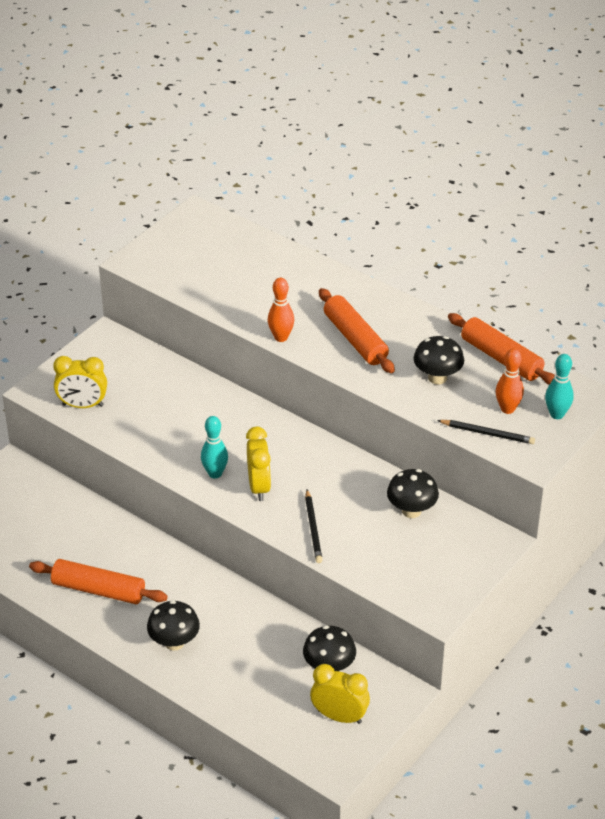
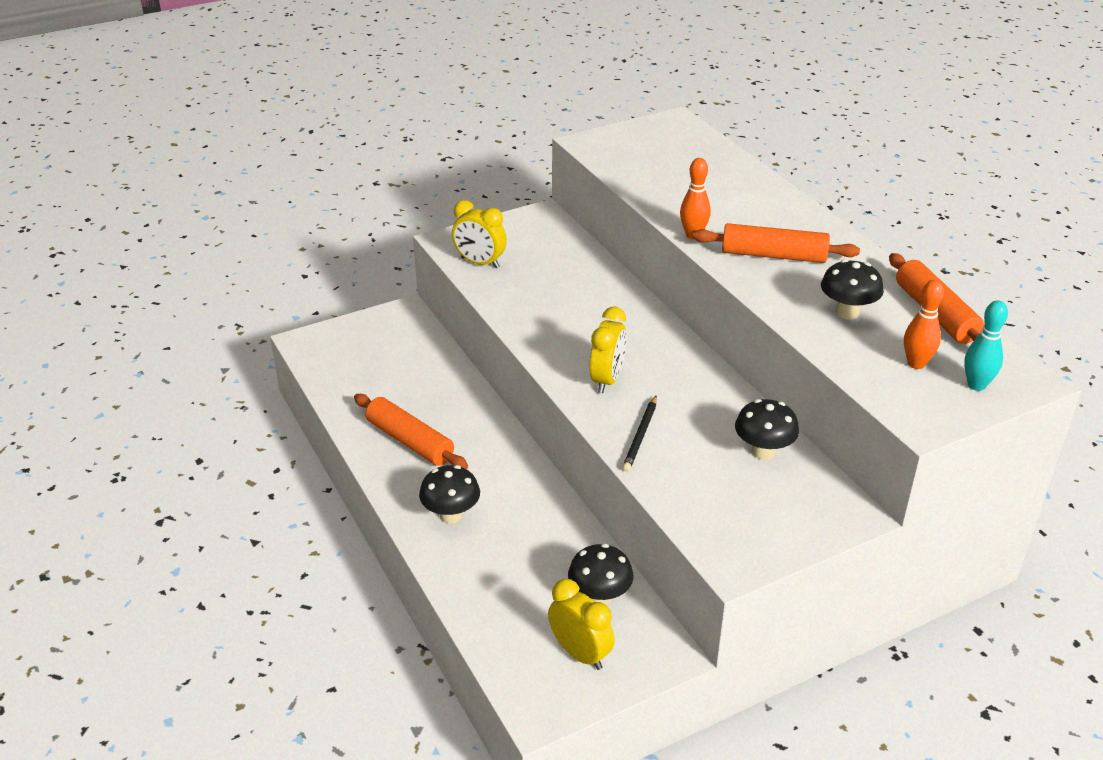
camera: 25 degrees right, 5 degrees down
turquoise bowling pin [201,416,228,479] -> none
orange rolling pin [319,288,395,373] -> orange rolling pin turned 75 degrees counterclockwise [693,223,860,263]
black pencil [437,420,535,444] -> none

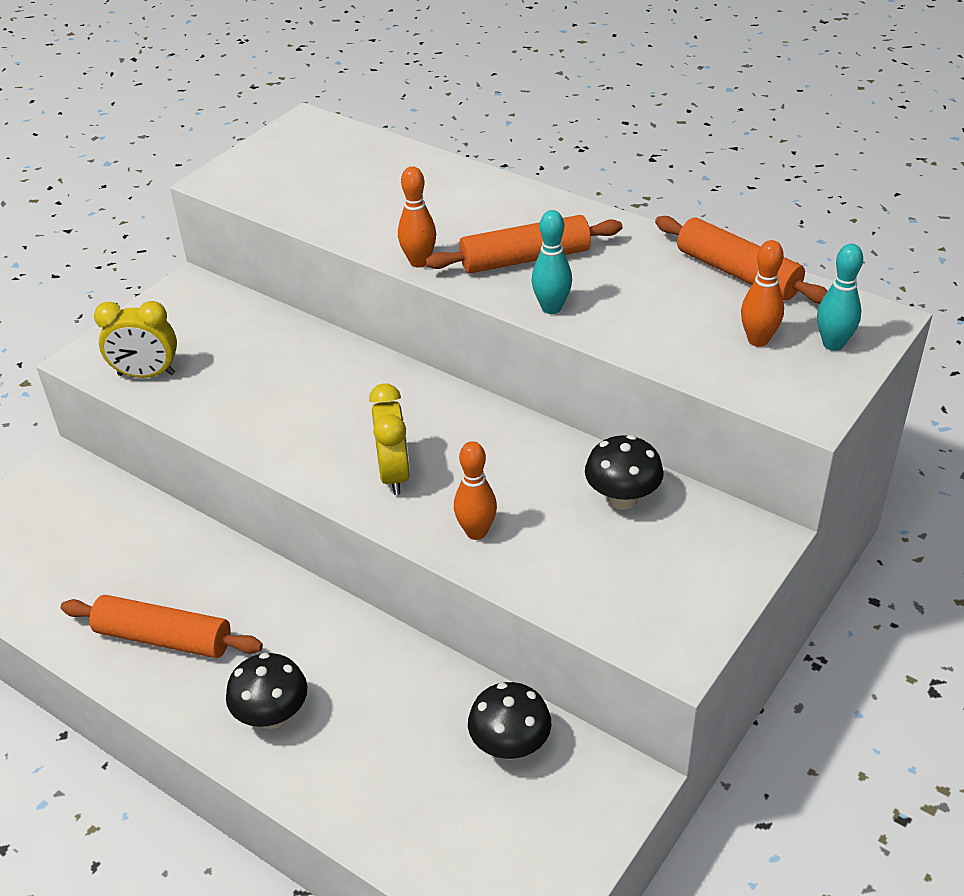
camera: 25 degrees left, 5 degrees up
yellow clock [548,579,615,670] -> none
black pencil [622,396,657,472] -> orange bowling pin [454,441,497,540]
black mushroom [821,259,884,320] -> none
none -> turquoise bowling pin [532,210,572,314]

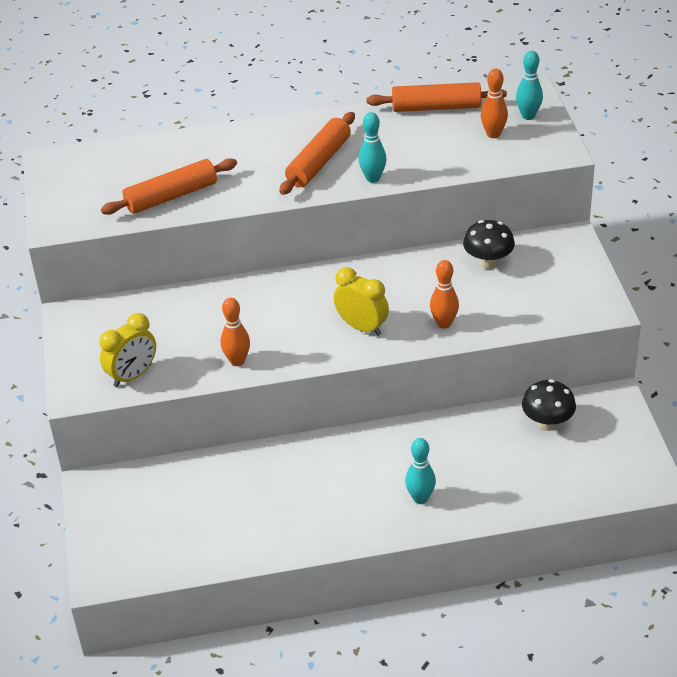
camera: 45 degrees left, 0 degrees up
orange rolling pin [61,595,263,658] -> orange rolling pin moved to [101,158,237,215]
black mushroom [226,653,308,729] -> turquoise bowling pin [405,438,436,504]
orange bowling pin [398,166,436,268] -> orange bowling pin moved to [221,298,250,366]

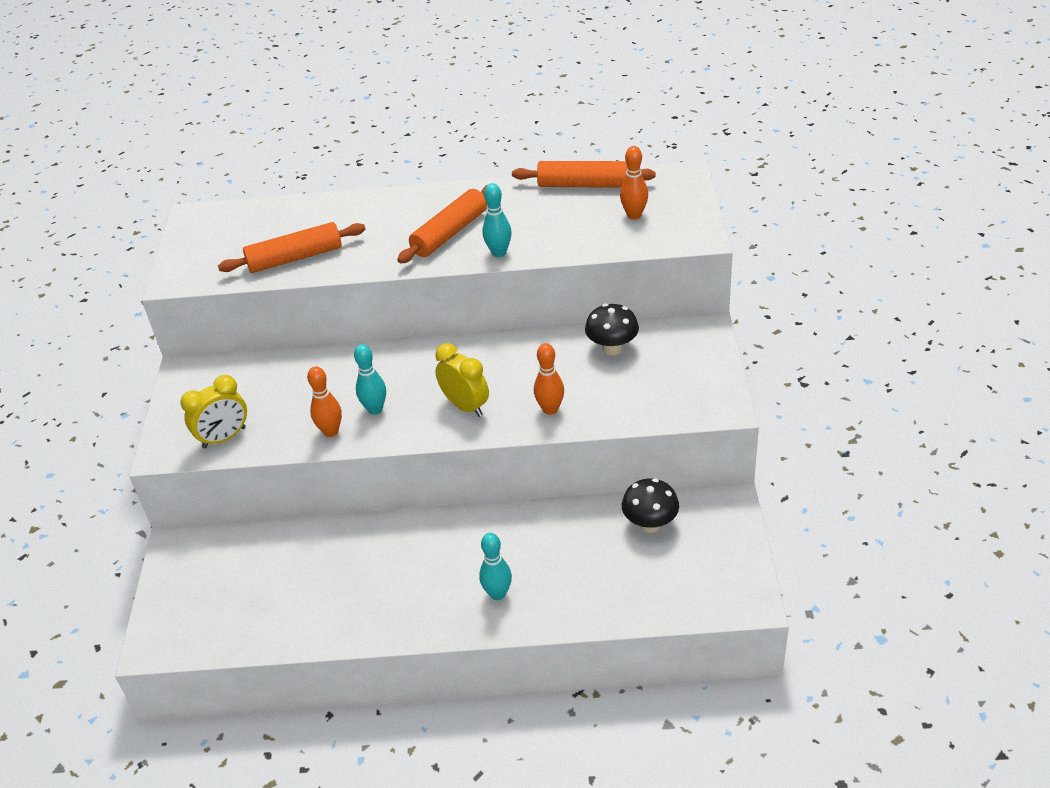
camera: 10 degrees right, 0 degrees up
turquoise bowling pin [516,51,543,120] -> turquoise bowling pin moved to [354,344,386,415]

